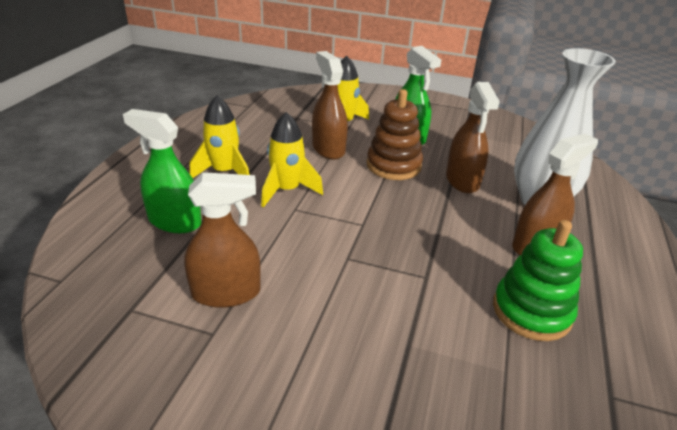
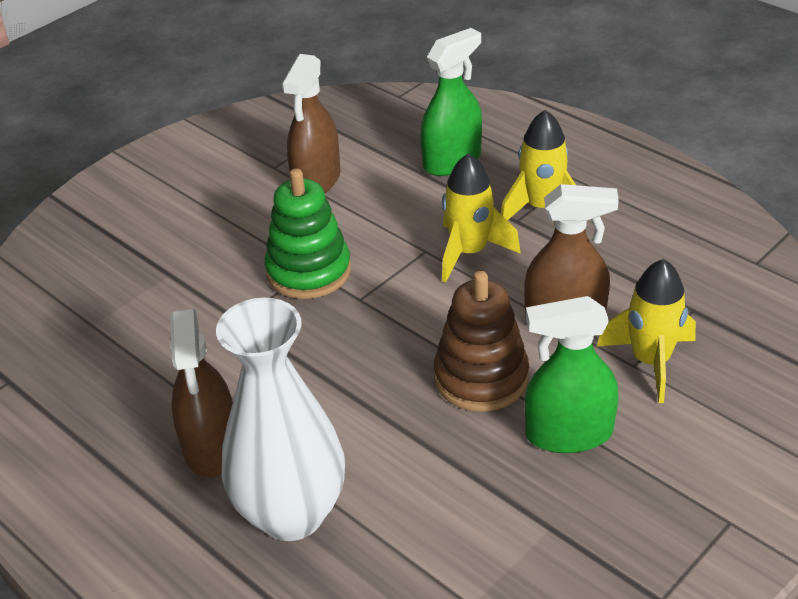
camera: 120 degrees right, 5 degrees up
brown spray bottle [446,82,500,193] -> none
green stacking toy [493,220,583,341] -> green stacking toy moved to [265,168,351,299]

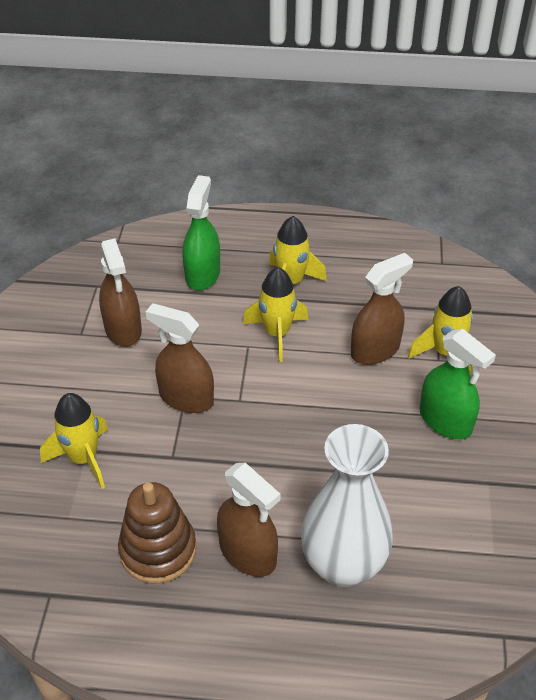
camera: 40 degrees left, 5 degrees up
green stacking toy [265,168,351,299] -> brown spray bottle [146,303,214,413]
brown stacking toy [434,271,529,412] -> brown stacking toy moved to [118,482,196,584]
green spray bottle [525,296,619,453] -> green spray bottle turned 90 degrees counterclockwise [420,329,496,439]
none -> yellow rocket [40,393,108,489]

